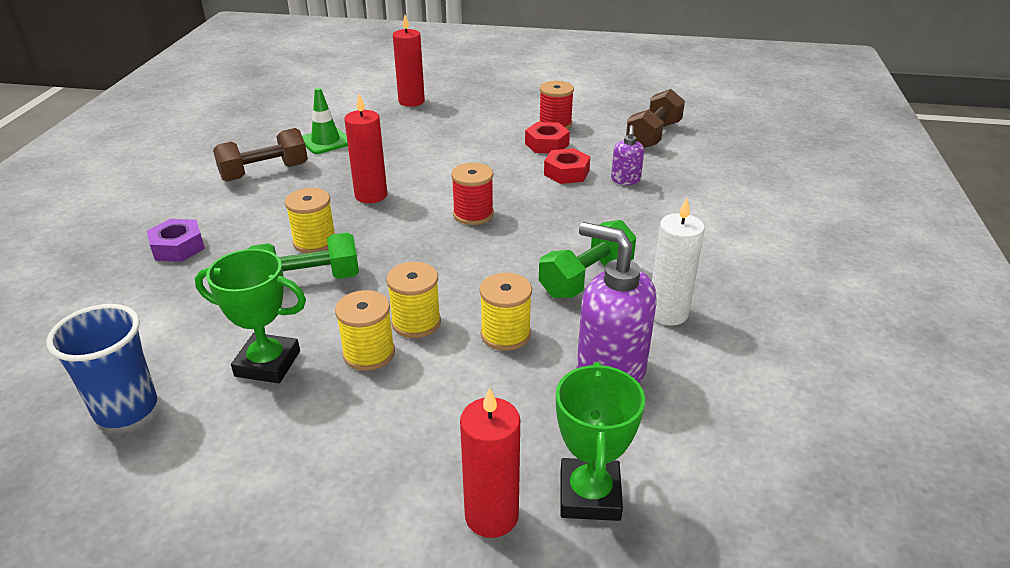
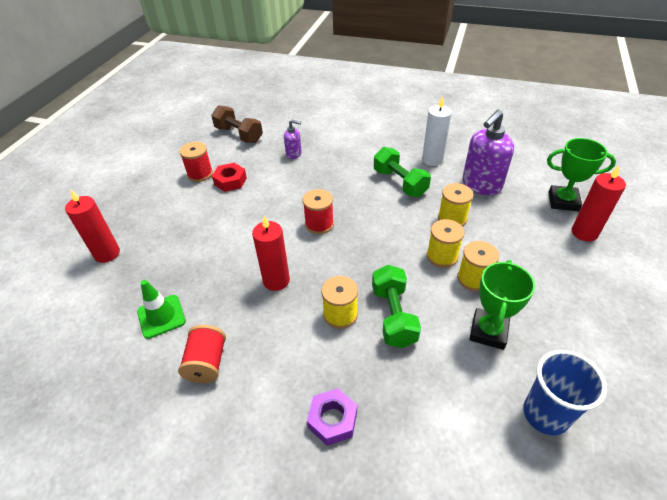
camera: 80 degrees left, 10 degrees up
brown dumbbell [213,128,308,181] -> red spool [178,325,226,383]
red nut [544,148,590,184] -> none

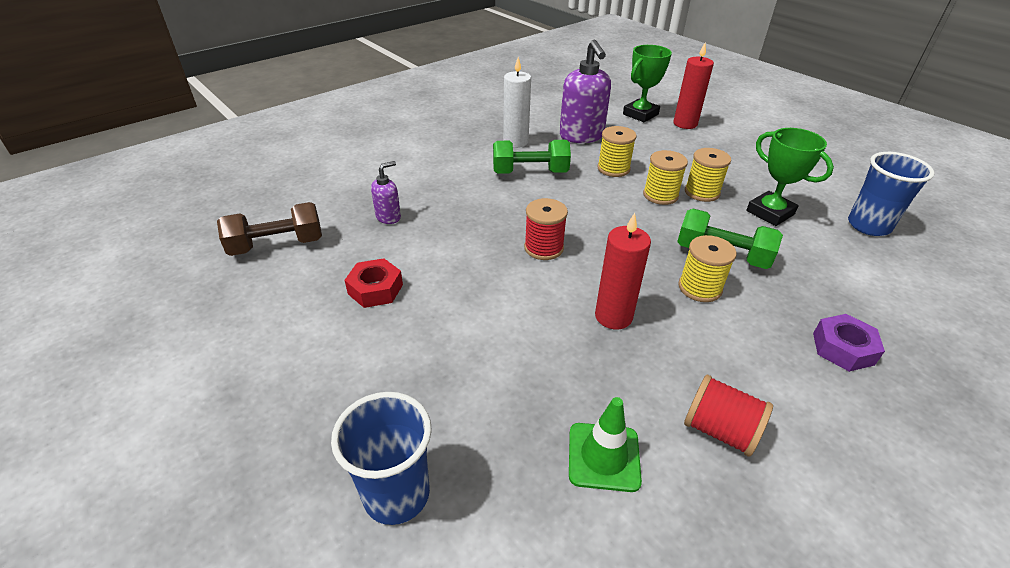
camera: 60 degrees left, 5 degrees down
red candle [65,190,120,263] -> blue cup [331,392,432,525]
red spool [179,142,213,182] -> none

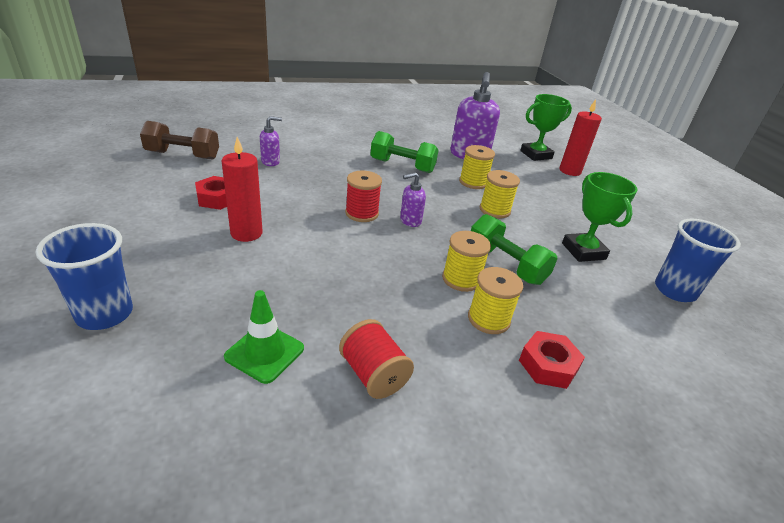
camera: 20 degrees right, 5 degrees down
white candle [503,57,531,148] -> none
red candle [595,213,651,329] -> red candle moved to [222,137,263,242]
yellow spool [685,148,731,202] -> yellow spool moved to [468,267,523,334]
purple nut [813,314,885,372] -> red nut [519,331,585,389]
none -> purple soap dispenser [400,172,426,227]

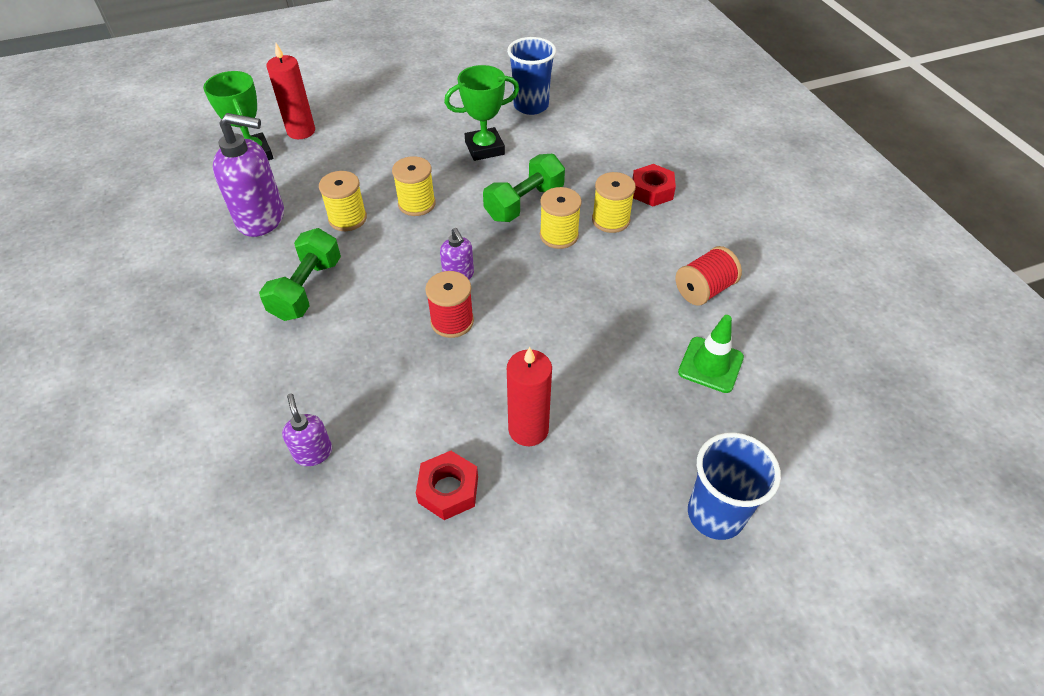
camera: 90 degrees left, 15 degrees up
brown dumbbell [140,121,219,160] -> none

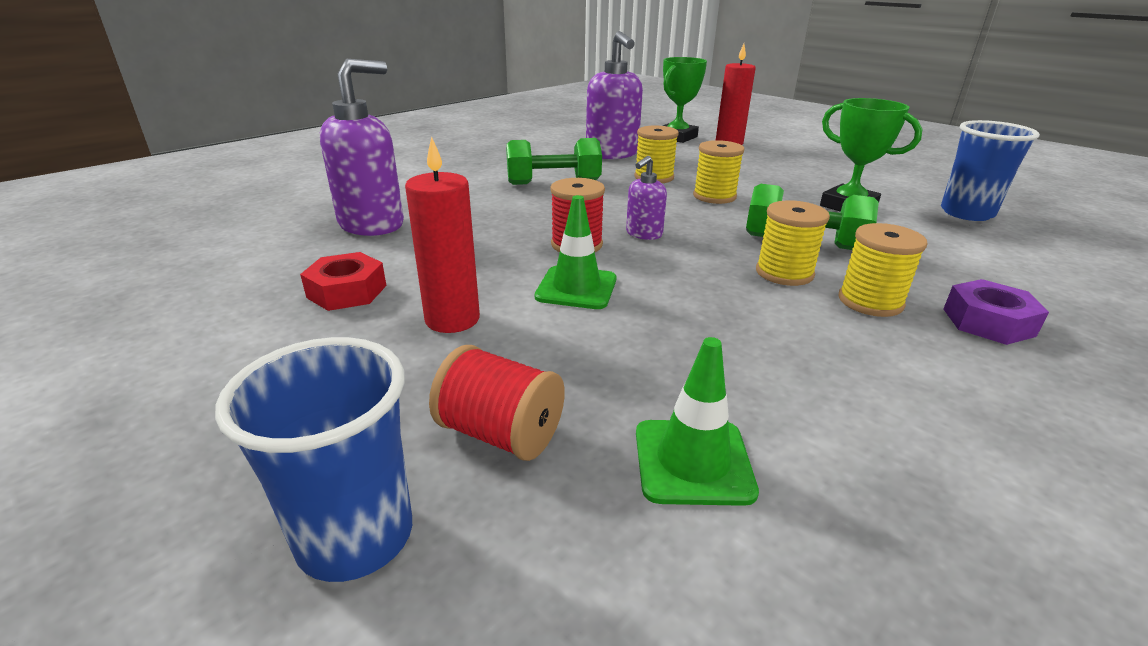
camera: 65 degrees right, 20 degrees down
purple soap dispenser [282,394,332,466] -> purple soap dispenser [320,59,404,236], size x1.97
red nut [632,164,676,206] -> purple nut [944,279,1049,345]
red spool [675,246,742,306] -> red spool moved to [429,345,565,461]
none -> green traffic cone [535,195,617,309]

